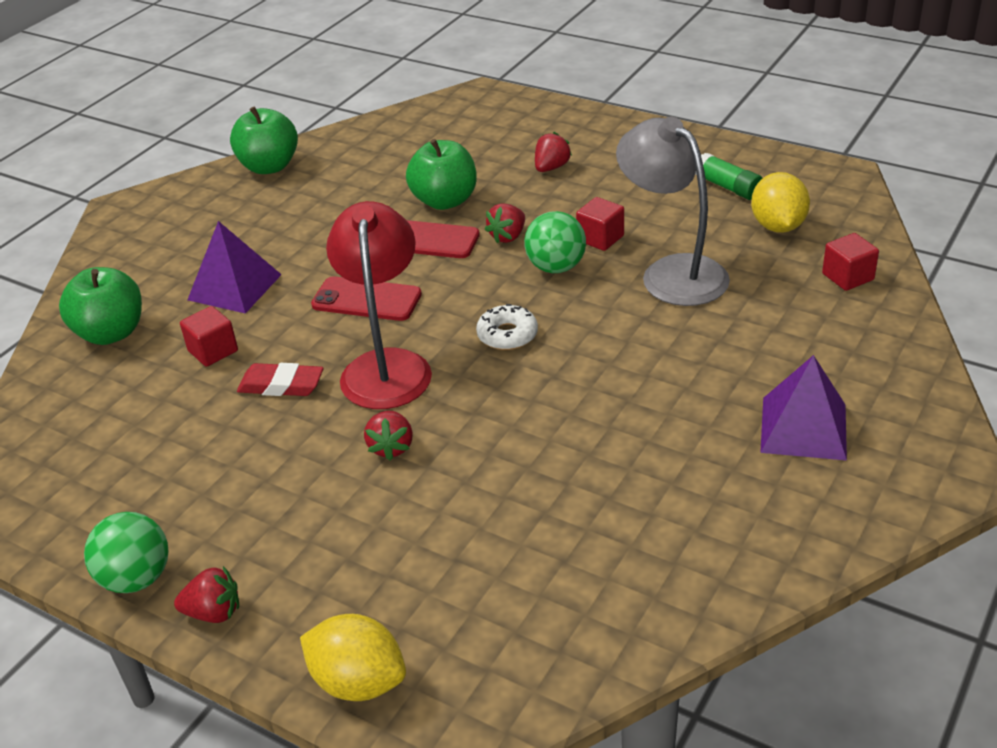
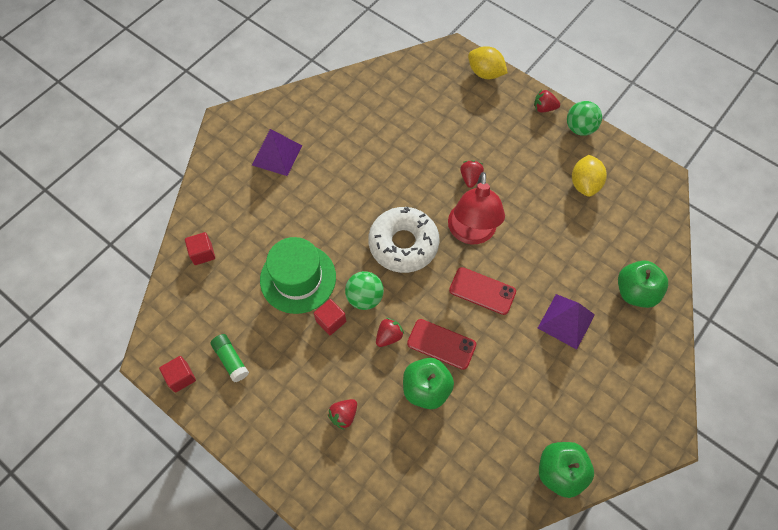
camera: 175 degrees left, 25 degrees up
red cube [180,306,238,367] -> red cube moved to [159,356,196,392]
red eraser [237,363,324,396] -> none
white donut [476,304,538,350] -> white donut [368,207,440,273], size x2.05
grey lamp [616,117,730,306] -> green hat [260,237,336,314]
yellow lemon [751,172,810,233] -> yellow lemon moved to [572,155,607,197]

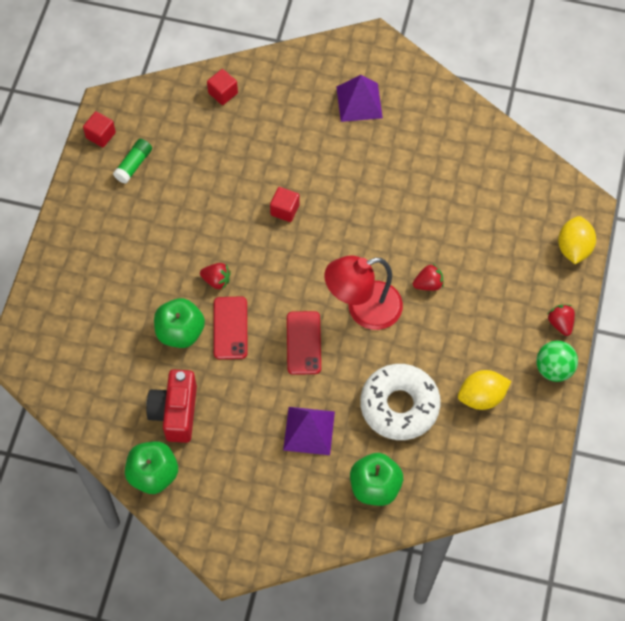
camera: 65 degrees right, 0 degrees up
green hat [260,237,336,314] -> none
red cube [314,299,346,335] -> red cube moved to [270,187,300,222]
red strawberry [328,399,357,430] -> none
green ball [345,271,384,310] -> none
white donut [368,207,440,273] -> white donut moved to [360,364,441,440]
none -> red camera [146,370,197,443]

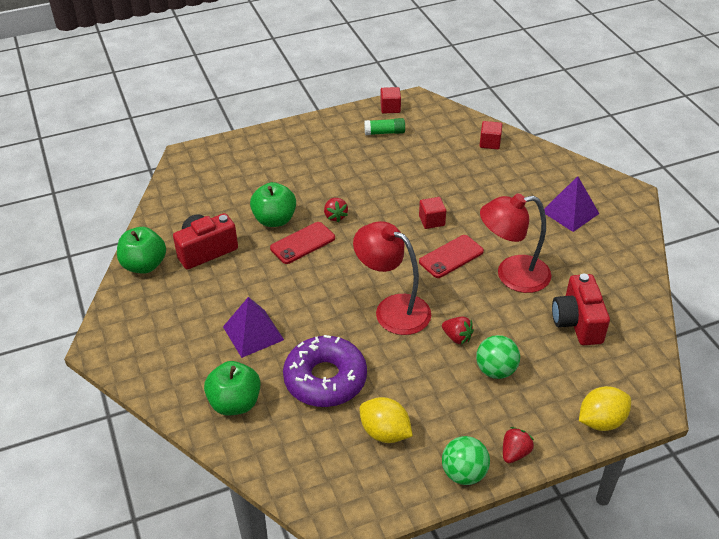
camera: 55 degrees right, 20 degrees down
red phone [287,311,321,375] -> red phone moved to [419,235,484,278]
white donut [360,364,441,440] -> purple donut [283,335,367,407]
none -> green ball [476,335,520,379]
none -> red lamp [480,193,551,293]
none -> red camera [552,274,610,345]

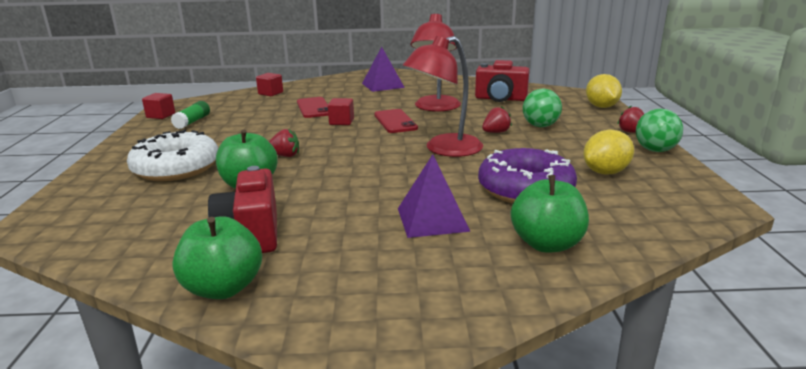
camera: 70 degrees left, 20 degrees down
red phone [270,222,335,264] -> red phone moved to [297,97,328,118]
none -> white donut [127,130,218,181]

